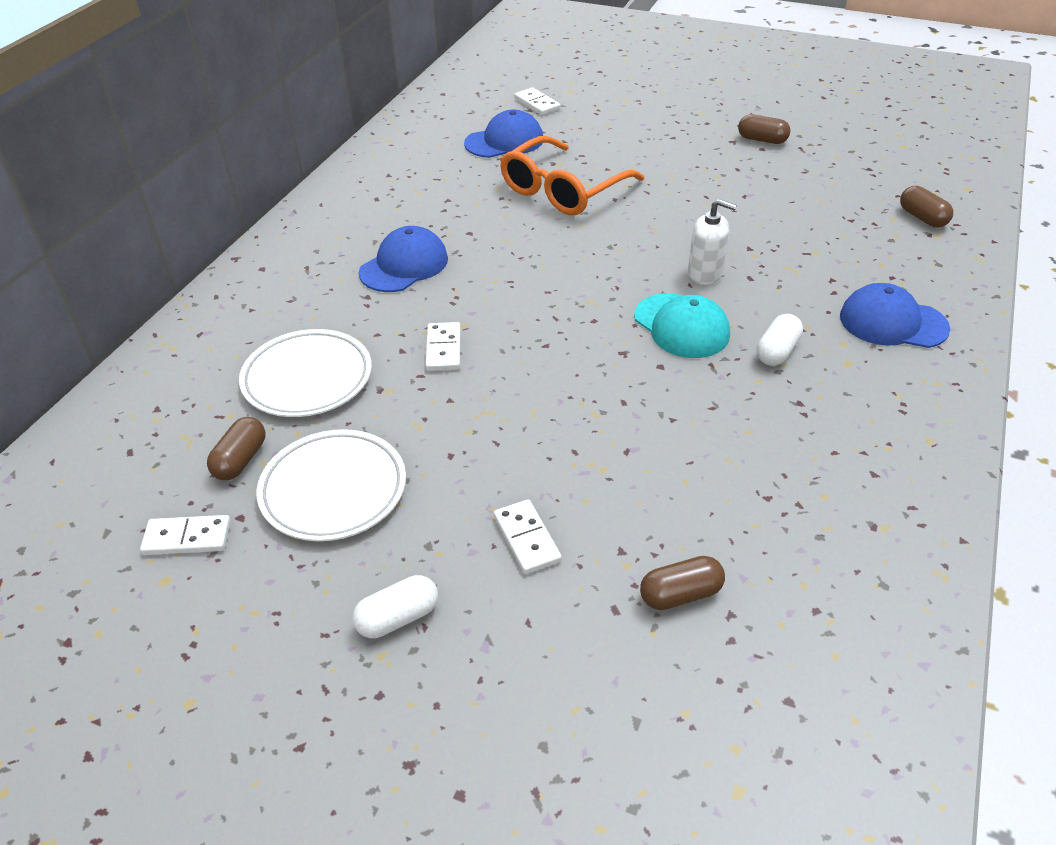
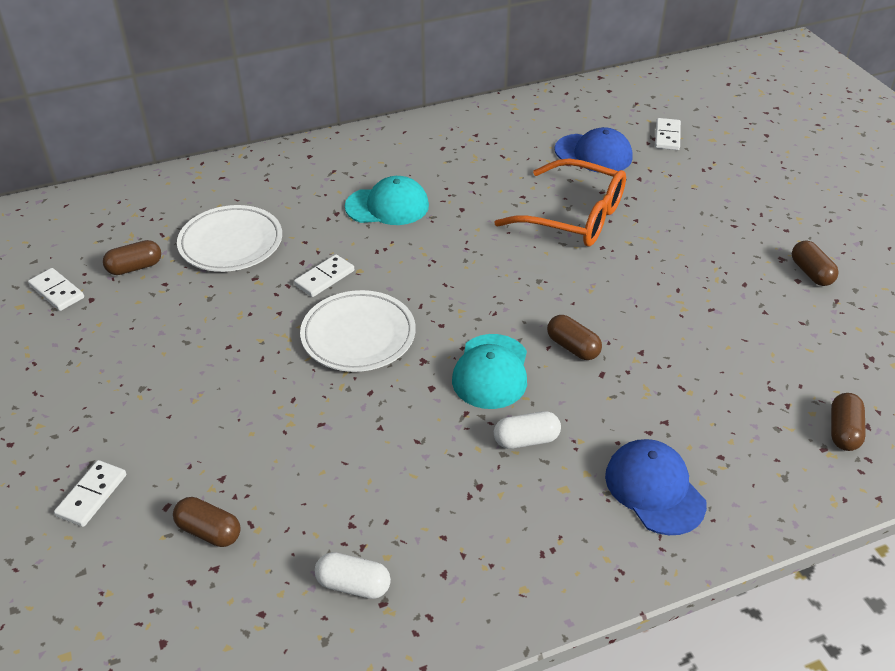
camera: 45 degrees right, 0 degrees up
white plate [257,429,406,541] -> white plate moved to [300,290,416,372]
white capsule [352,575,438,638] -> white capsule moved to [315,552,391,599]
blue cap [359,226,448,292] -> turquoise cap [345,176,429,225]
white domino [494,499,562,574] -> white domino moved to [54,460,126,527]
orange glasses [500,136,644,215] -> orange glasses turned 150 degrees counterclockwise [494,158,626,246]
white soap dispenser [688,199,737,285] -> brown capsule [547,315,602,360]

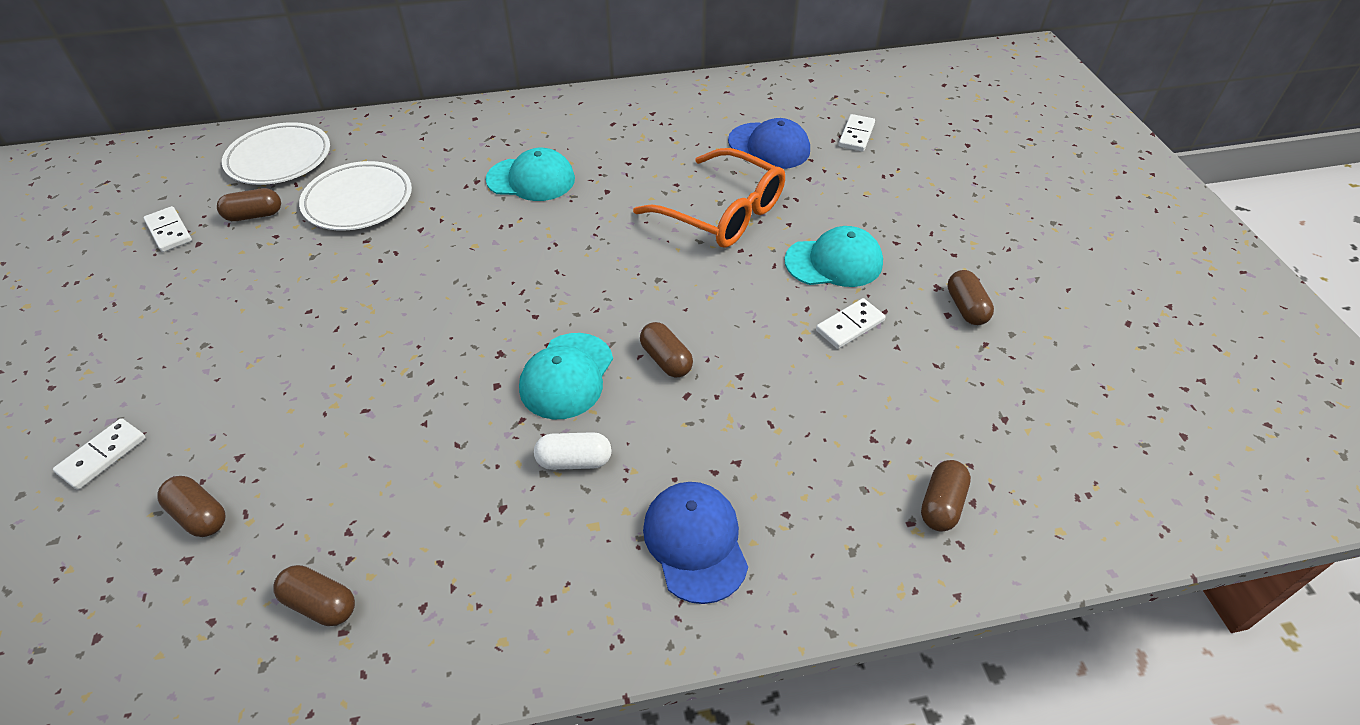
camera: 10 degrees right, 5 degrees up
white domino [294,254,354,297] -> white domino moved to [816,298,886,349]
white plate [300,290,416,372] -> white plate moved to [222,122,330,185]
white capsule [315,552,391,599] -> brown capsule [274,565,355,626]
none -> turquoise cap [785,226,883,287]

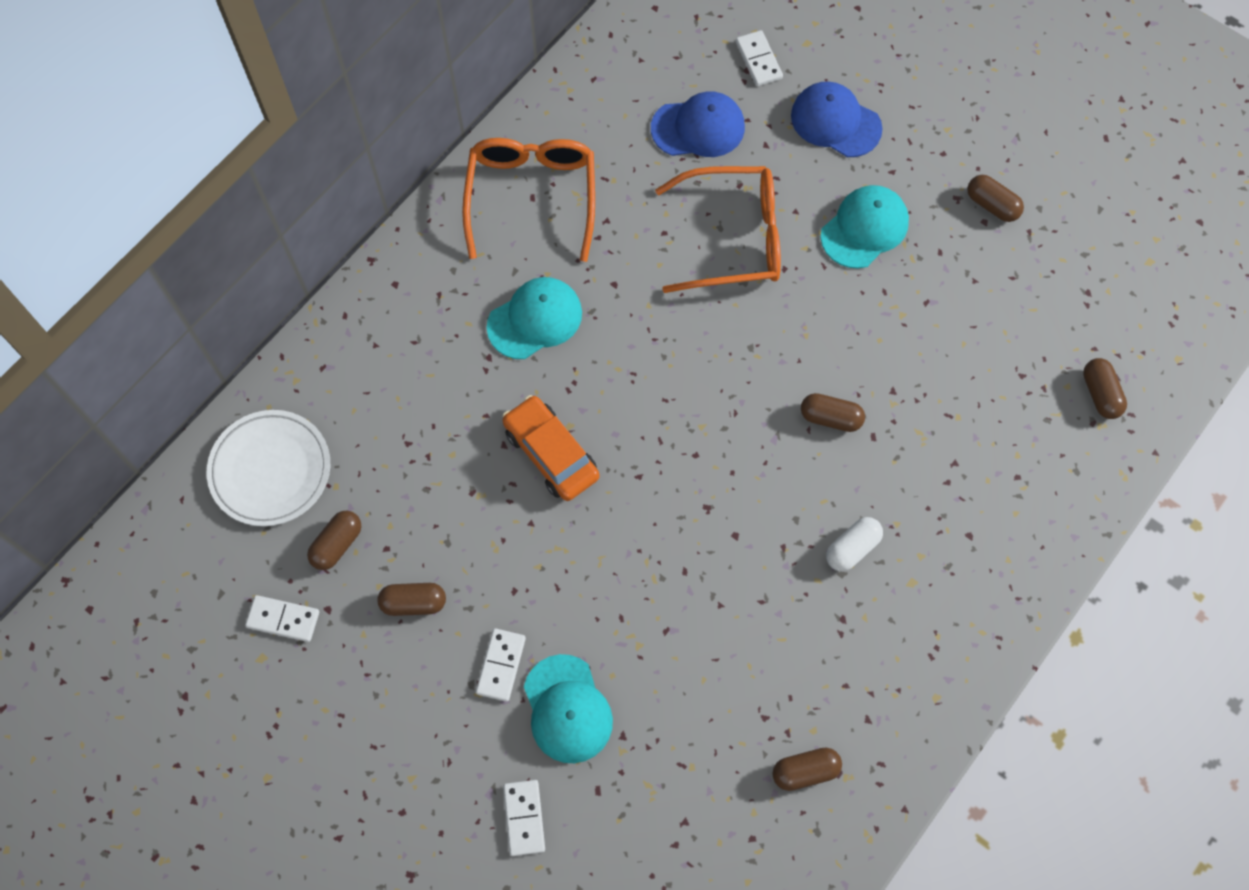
camera: 40 degrees left, 20 degrees up
brown capsule [158,476,225,537] -> brown capsule moved to [378,583,446,616]
white plate [299,161,412,231] -> none
turquoise cap [519,333,613,419] -> turquoise cap moved to [524,654,613,763]
blue cap [643,482,748,604] -> blue cap moved to [791,81,883,157]
white domino [816,298,886,349] -> white domino moved to [476,628,526,702]
none -> orange glasses [462,138,595,262]
none -> orange car [502,395,600,501]

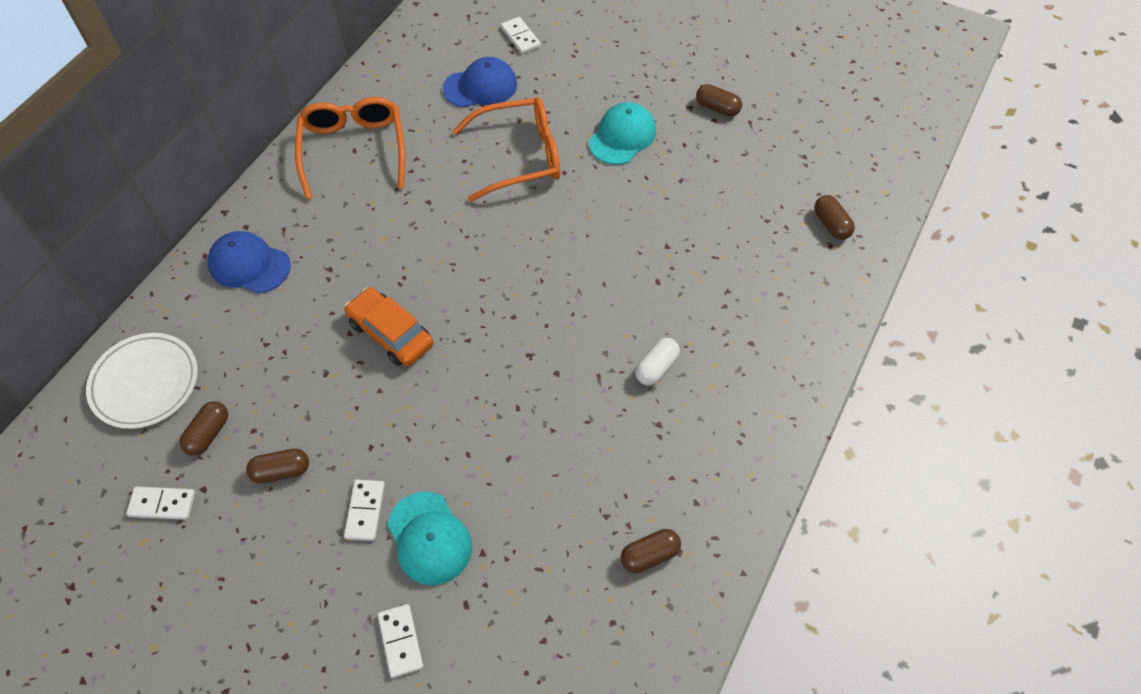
camera: 10 degrees left, 10 degrees down
turquoise cap [487,277,582,359] -> none
blue cap [791,81,883,157] -> blue cap moved to [208,231,291,294]
brown capsule [801,393,865,432] -> none

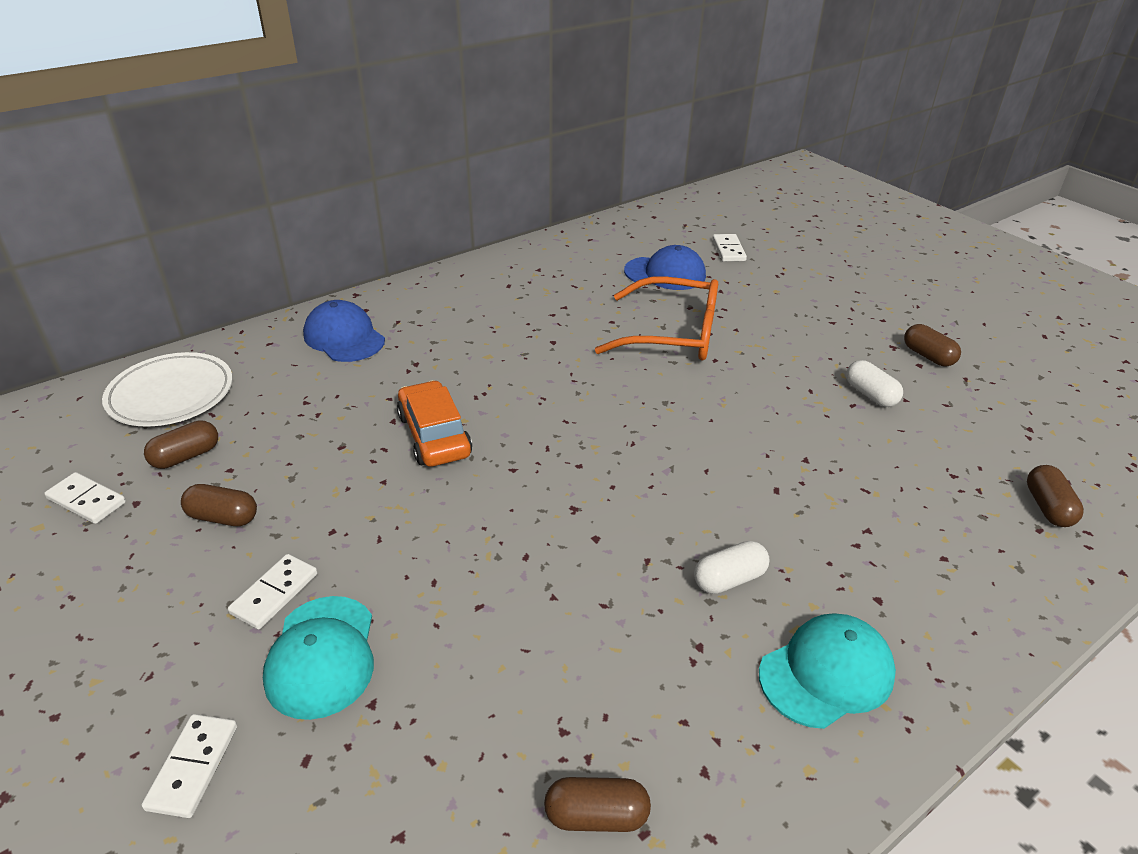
camera: 25 degrees right, 20 degrees down
orange glasses [295,97,405,199] -> none
turquoise cap [589,102,656,165] -> turquoise cap moved to [759,613,896,729]
none -> white capsule [846,360,903,407]

